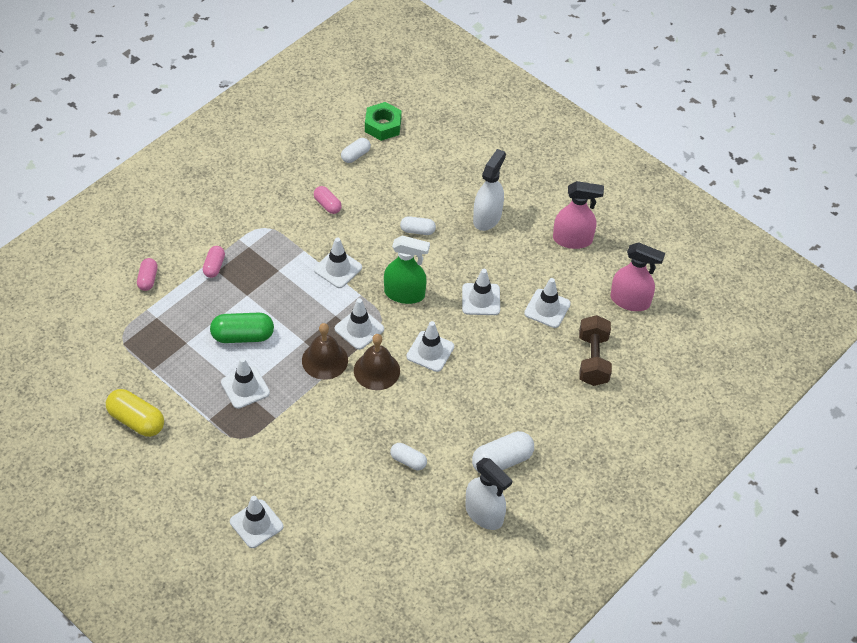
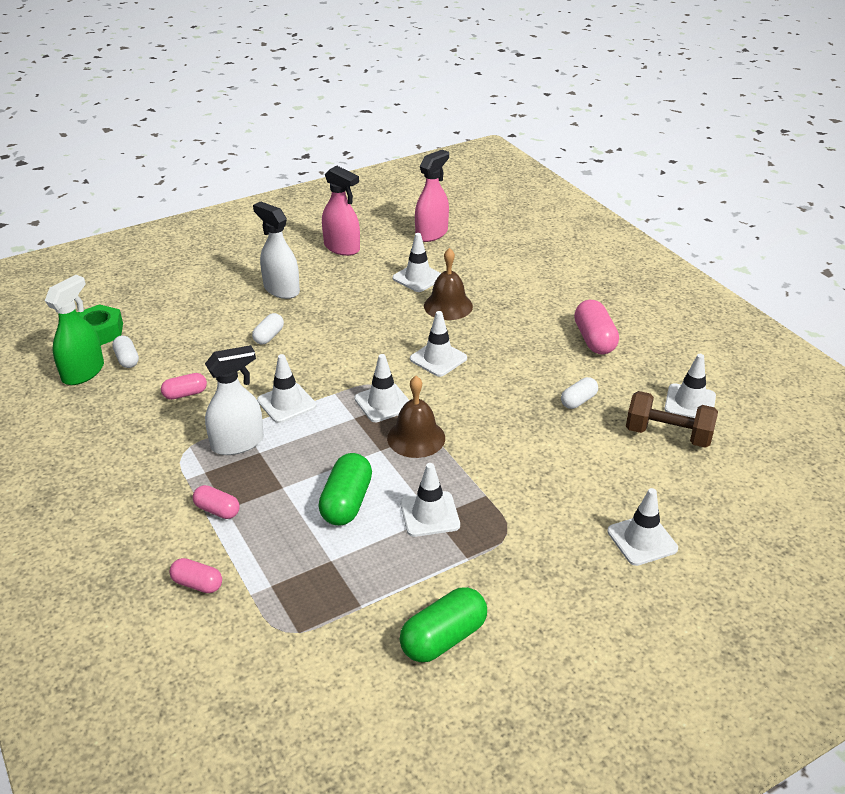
camera: 70 degrees left, 15 degrees down
yellow capsule [106,389,164,437] -> green capsule [400,587,487,662]
brown bell [354,334,400,390] -> brown bell moved to [424,248,473,320]
green spray bottle [384,235,430,304] -> green spray bottle moved to [45,275,104,385]
white traffic cone [462,269,500,315] -> white traffic cone moved to [664,354,716,418]
white spray bottle [465,458,512,530] -> white spray bottle moved to [205,345,264,455]
white capsule [472,431,534,473] -> pink capsule [574,300,619,354]
pink spray bottle [553,181,604,249] -> pink spray bottle turned 105 degrees clockwise [322,165,360,256]
brown dumbbell [579,315,612,386] -> brown dumbbell moved to [626,391,718,448]

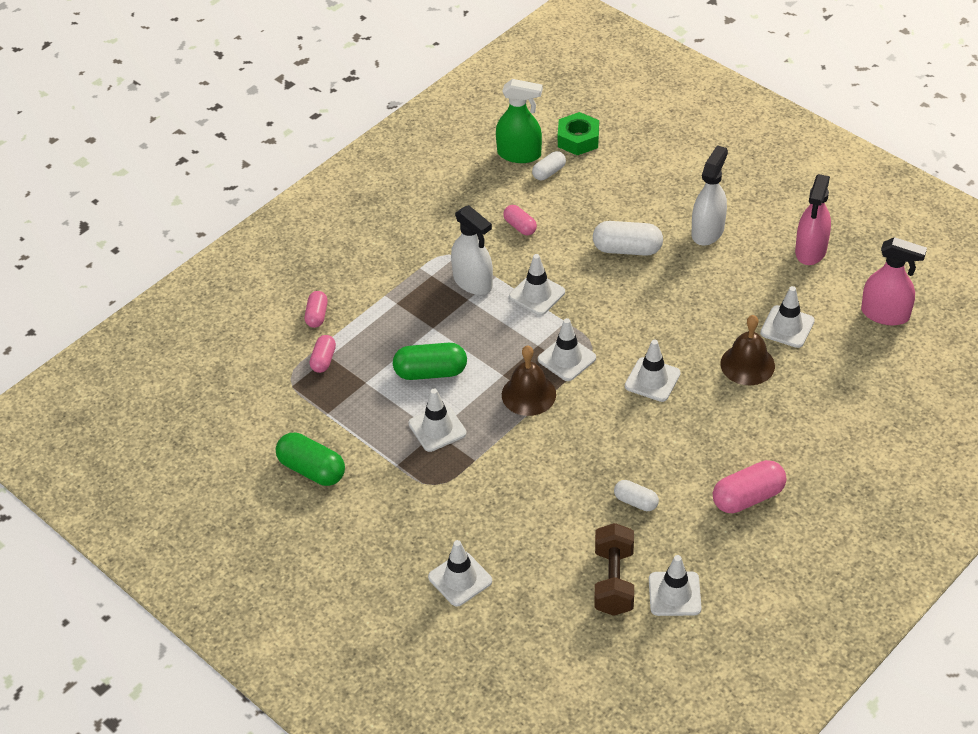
camera: 75 degrees right, 10 degrees up
pink capsule [193,485,240,519] -> pink capsule moved to [310,335,336,373]
white capsule [252,313,284,345] -> white capsule [593,221,663,256], size x1.68

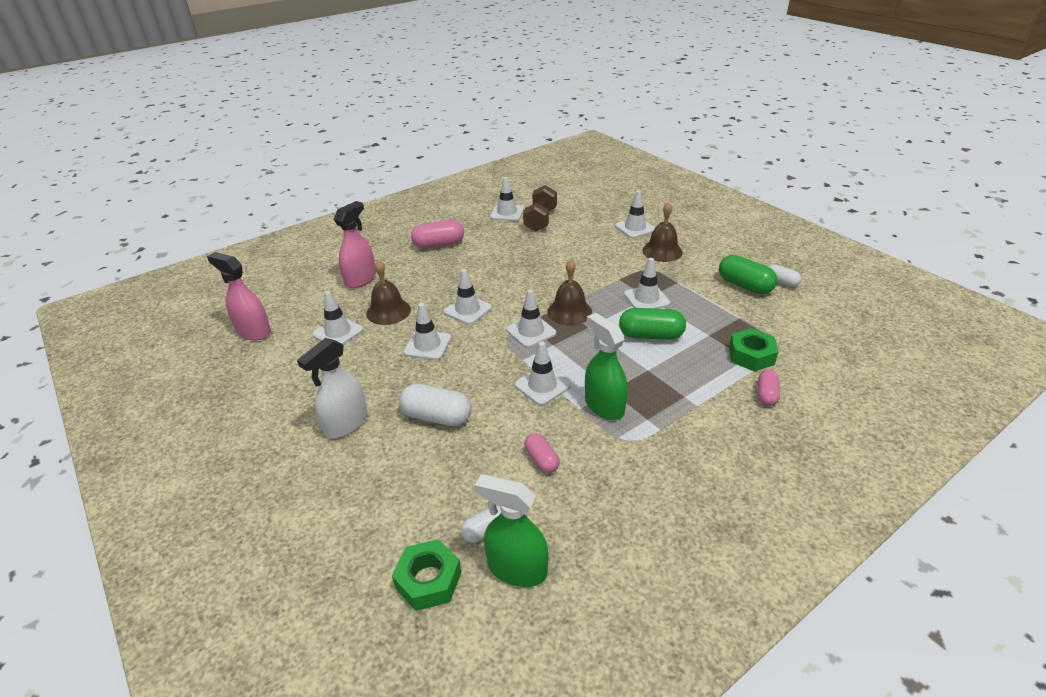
camera: 170 degrees left, 10 degrees down
pink capsule [310,335,336,373] -> green nut [729,328,778,372]
white spray bottle [451,205,493,295] -> green spray bottle [585,313,628,420]
white capsule [614,480,659,511] -> white capsule moved to [768,264,801,287]
pink spray bottle [795,174,831,265] -> pink spray bottle moved to [334,201,376,288]
none -> white traffic cone [403,303,451,360]
none -> brown bell [642,202,683,262]

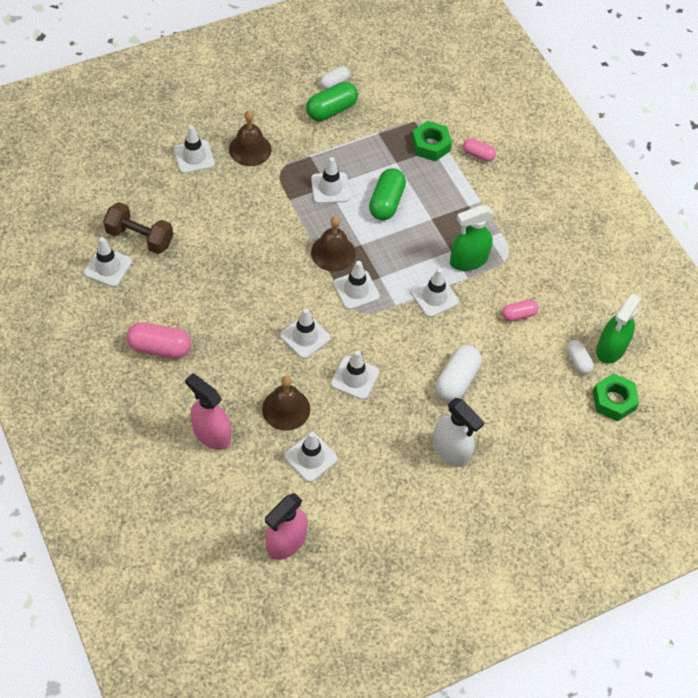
camera: 85 degrees left, 20 degrees up
pink capsule [411,220,464,249] -> pink capsule turned 75 degrees counterclockwise [126,322,191,358]

